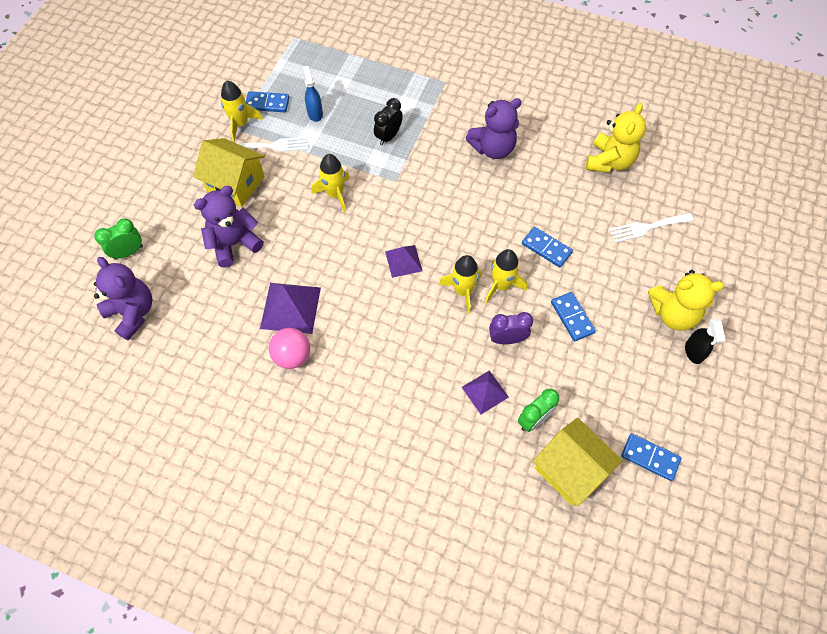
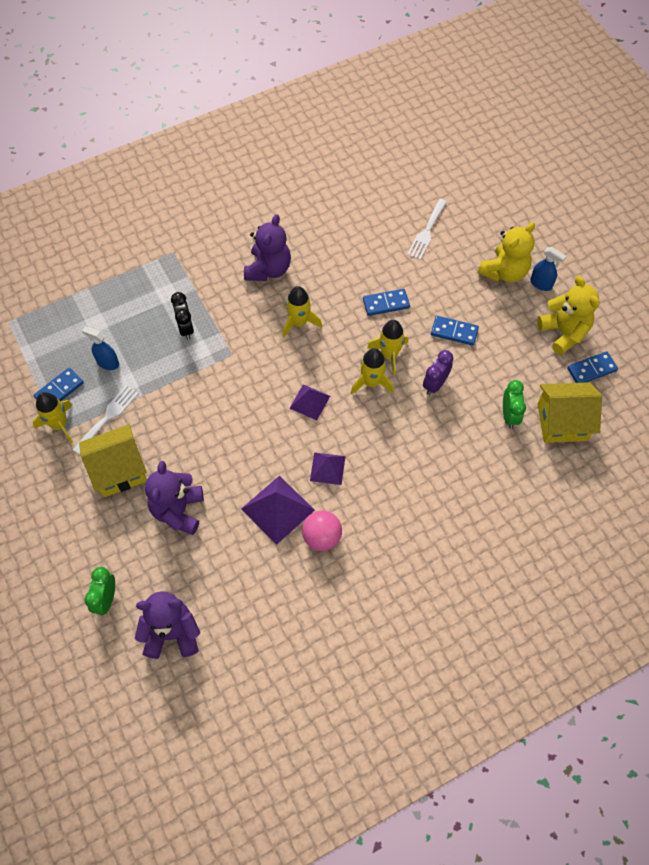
camera: 50 degrees left, 0 degrees up
yellow rocket [312,154,350,212] -> yellow rocket moved to [282,286,322,338]
purple pyramid [462,370,509,414] -> purple pyramid moved to [310,452,345,485]
yellow teddy bear [586,103,646,173] -> yellow teddy bear moved to [537,276,600,355]
black spray bottle [685,318,726,364] -> blue spray bottle [531,247,566,291]

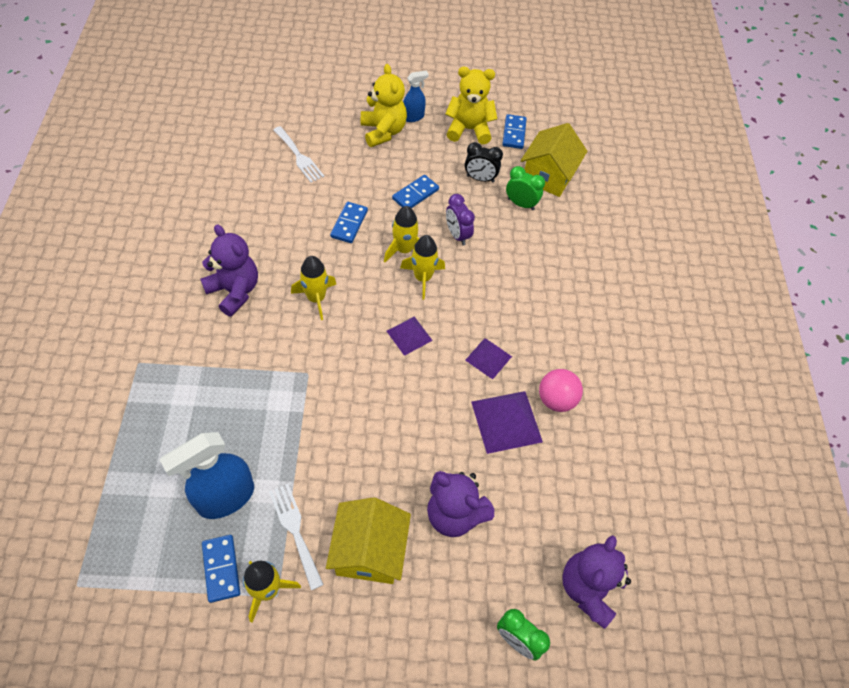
camera: 65 degrees left, 5 degrees down
blue spray bottle [82,327,119,370] -> blue spray bottle [160,432,254,519], size x1.86
black clock [171,292,194,340] -> black clock moved to [465,142,503,183]

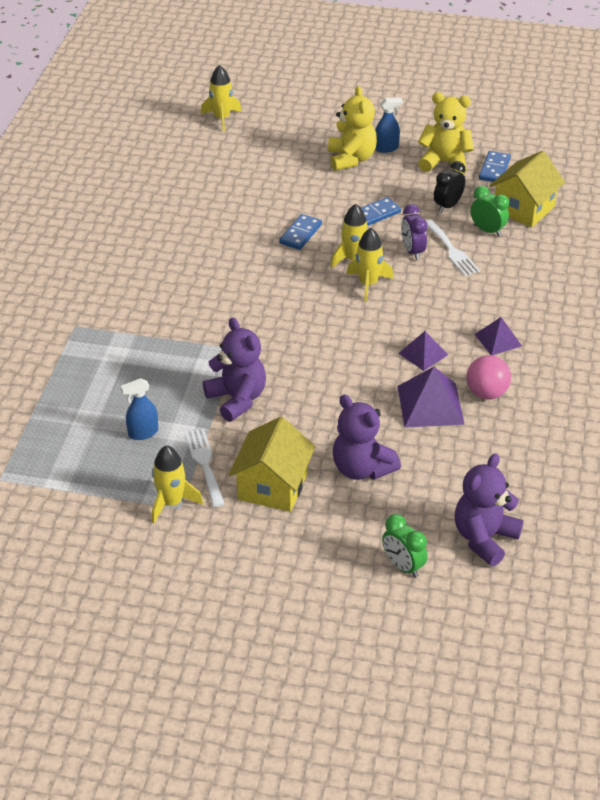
camera: 15 degrees right, 15 degrees down
blue spray bottle [160,432,254,519] -> blue spray bottle [121,378,158,440], size x0.54
purple teddy bear [200,225,258,316] -> purple teddy bear moved to [203,318,266,422]
blue domino [202,535,240,603] -> none
white fork [273,126,324,182] -> white fork moved to [426,220,480,276]
yellow rocket [291,256,336,320] -> yellow rocket moved to [201,65,242,132]
purple pyramid [387,317,433,356] -> purple pyramid moved to [474,317,522,355]
black clock [465,142,503,183] -> black clock turned 105 degrees clockwise [434,161,465,213]

